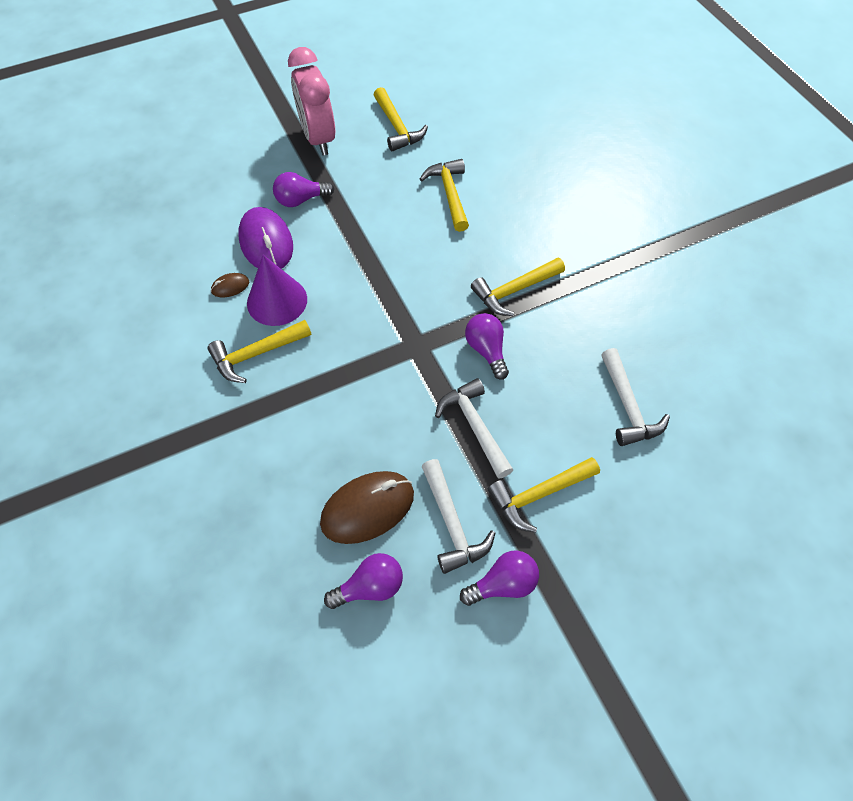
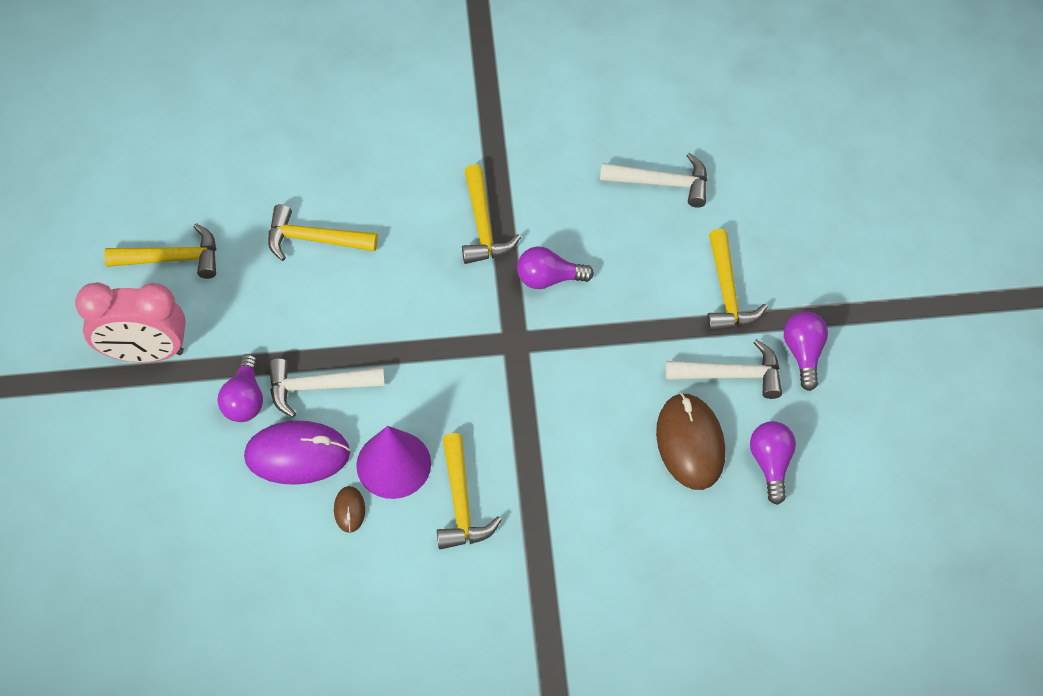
camera: 70 degrees left, 0 degrees up
white hammer [435,378,513,479] -> white hammer moved to [269,358,385,418]

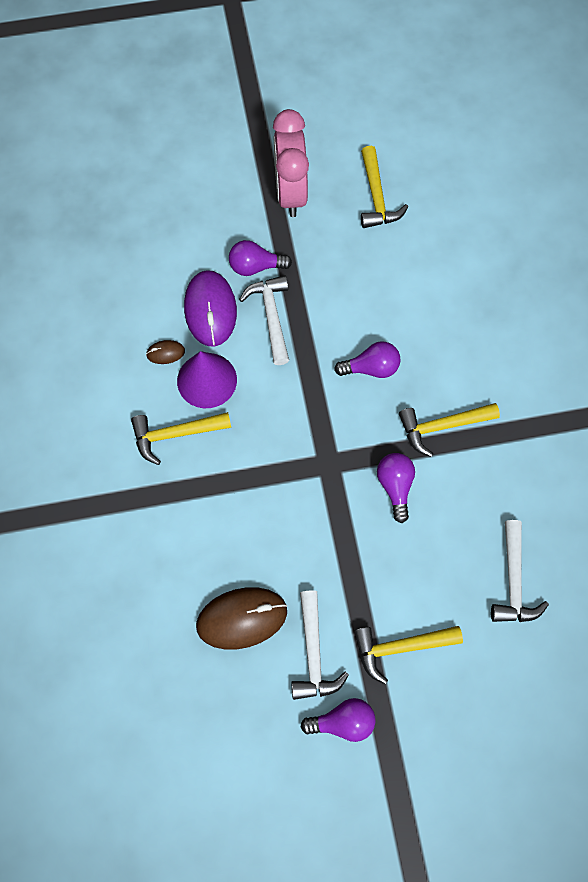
camera: 85 degrees right, 10 degrees up
yellow hammer [268,204,378,261] -> none
purple light bulb [750,421,796,505] -> purple light bulb moved to [334,341,401,378]

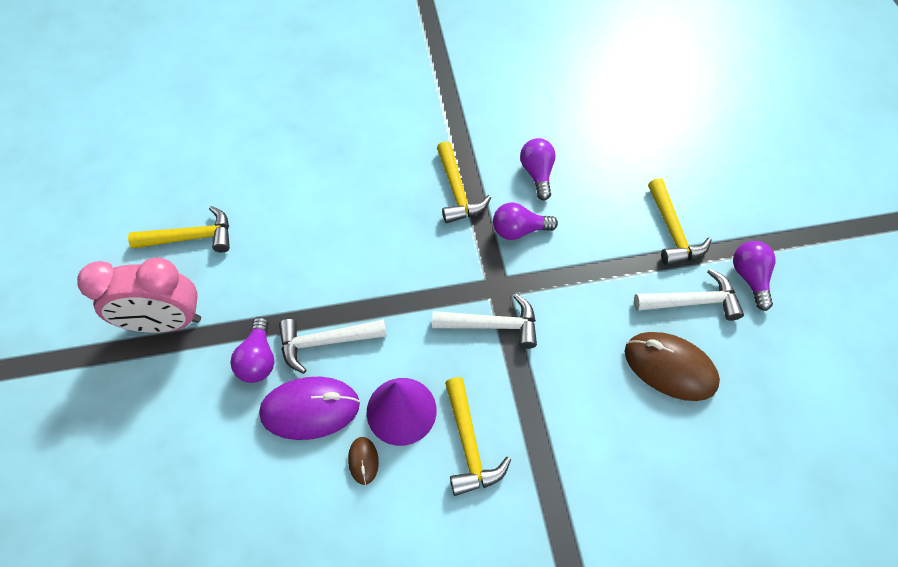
camera: 90 degrees left, 10 degrees down
brown mouse [196,587,287,650] -> brown mouse turned 45 degrees counterclockwise [625,332,720,401]
purple light bulb [334,341,401,378] -> purple light bulb moved to [520,138,556,200]
white hammer [491,520,549,622] -> white hammer moved to [432,294,537,349]

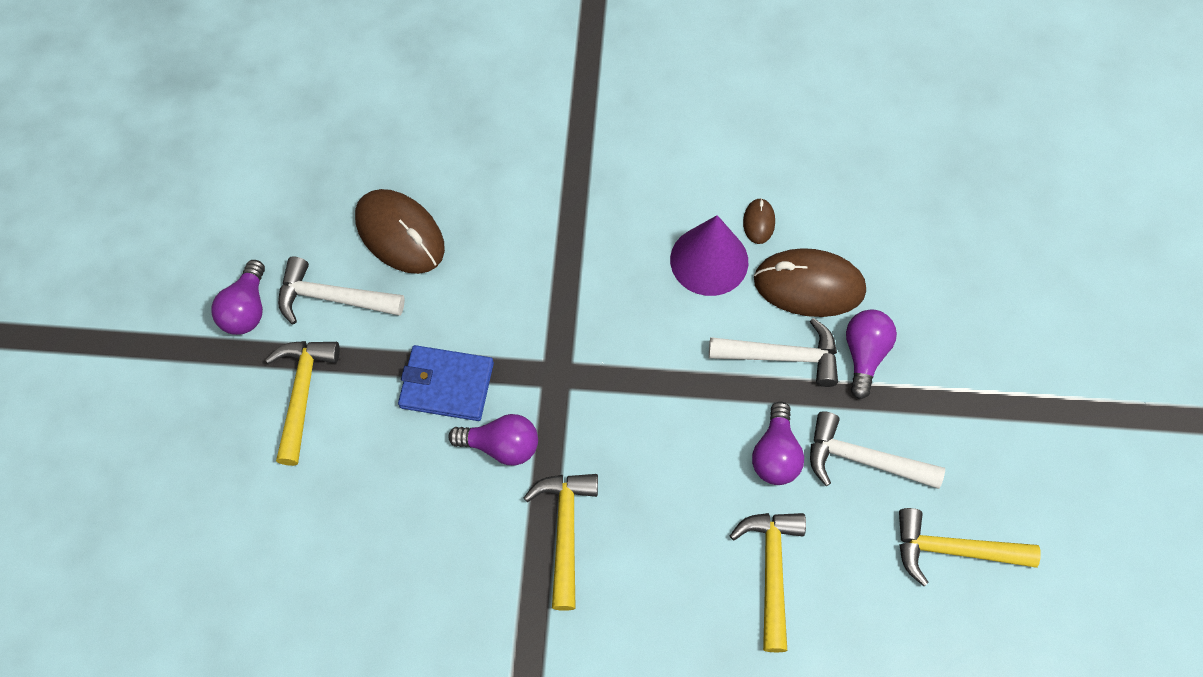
camera: 165 degrees left, 5 degrees up
pink clock [77,258,201,333] -> none
purple mouse [259,377,360,440] -> brown mouse [754,248,866,317]
white hammer [432,294,537,349] -> white hammer moved to [810,411,945,489]
yellow hammer [445,377,511,496] -> yellow hammer moved to [730,513,806,653]
purple light bulb [520,138,556,200] -> purple light bulb moved to [752,401,804,485]
none -> blue wallet [398,345,494,421]

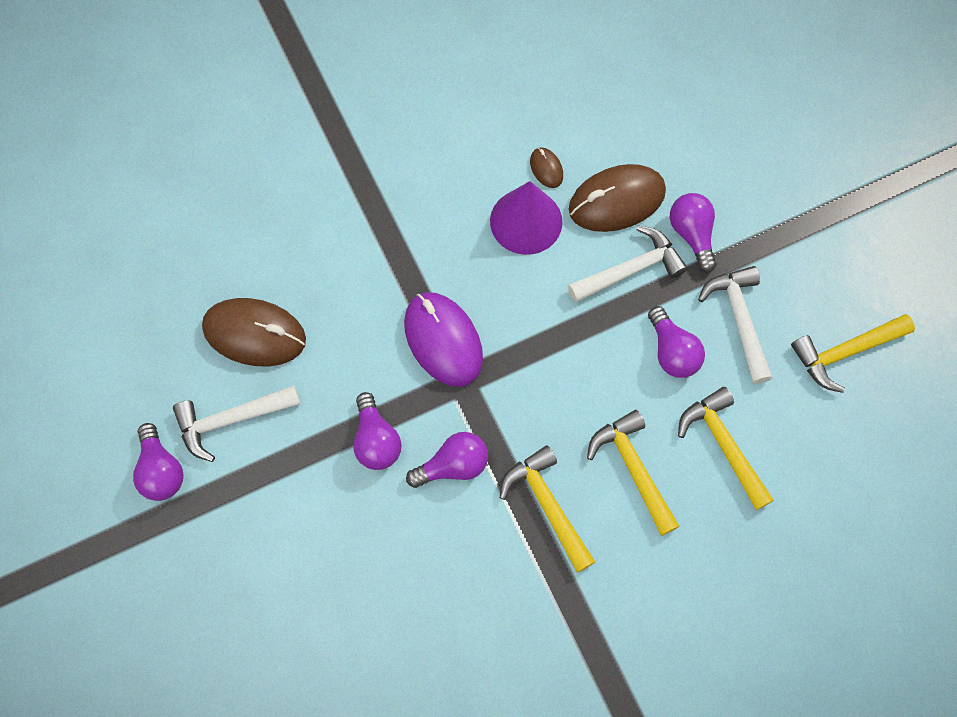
camera: 30 degrees left, 5 degrees up
yellow hammer [265,341,340,466] -> yellow hammer moved to [587,410,680,536]
blue wallet [398,345,494,421] -> purple light bulb [353,392,401,470]
white hammer [810,411,945,489] -> white hammer turned 90 degrees clockwise [698,266,772,384]
none -> purple mouse [404,292,483,387]

